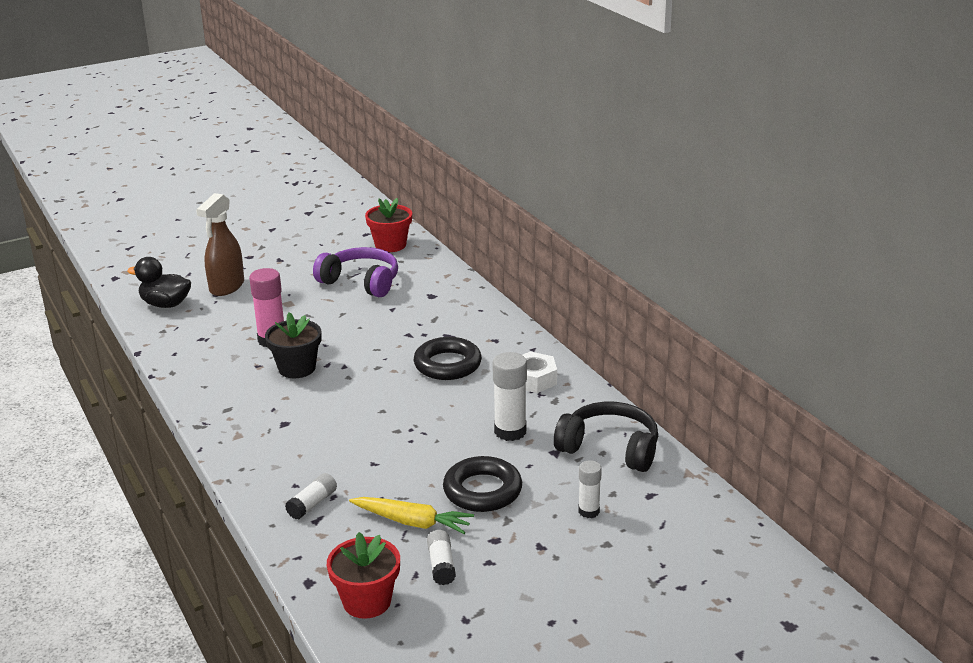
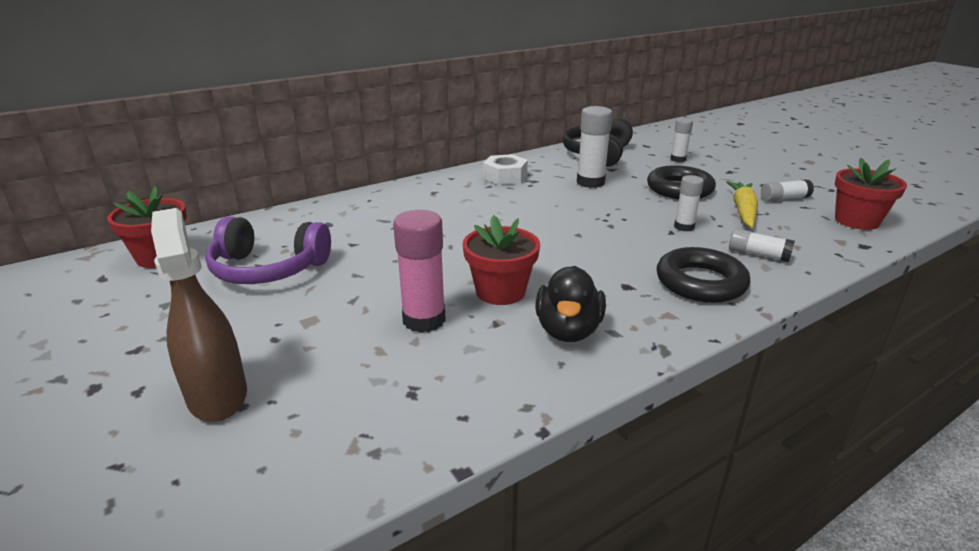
camera: 95 degrees left, 0 degrees up
black duck [127,257,191,308] -> black duck moved to [535,266,606,342]
brown spray bottle [196,193,244,296] -> brown spray bottle turned 135 degrees counterclockwise [151,208,247,422]
black flower pot [265,312,321,378] -> red flower pot [463,215,540,305]
purple headphones [313,247,398,297] -> purple headphones turned 105 degrees counterclockwise [205,216,331,284]
black ring [414,337,482,380] -> black ring moved to [657,247,750,303]
none -> white glue stick [674,175,704,231]

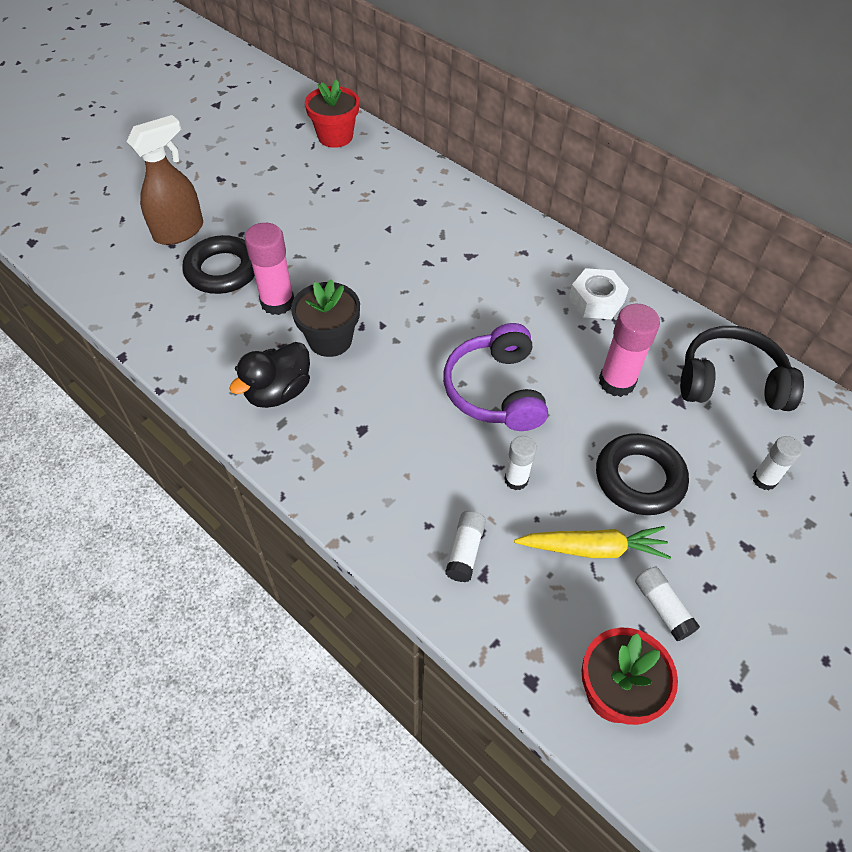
camera: 75 degrees right, 25 degrees up
purple headphones [205,216,331,284] -> purple headphones moved to [443,323,548,431]
red flower pot [463,215,540,305] -> black flower pot [291,279,360,357]
black duck [535,266,606,342] -> black duck turned 45 degrees counterclockwise [229,342,310,408]
white glue stick [577,106,613,188] -> pink glue stick [599,304,660,397]
black ring [657,247,750,303] -> black ring moved to [182,235,255,294]

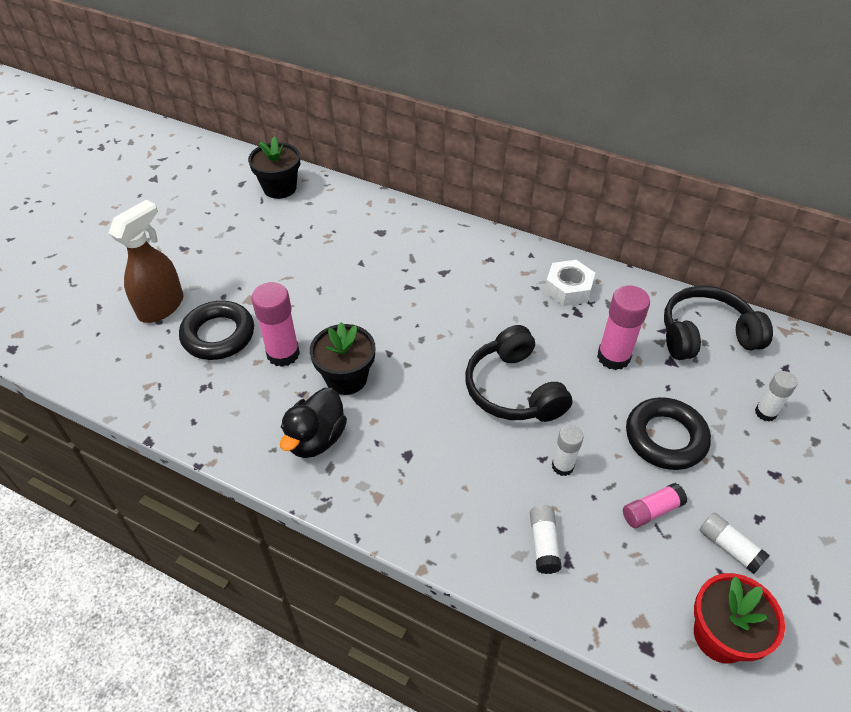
camera: 15 degrees left, 5 degrees down
red flower pot [305,79,359,148] -> black flower pot [248,137,300,199]
purple headphones [443,323,548,431] -> black headphones [465,325,572,422]
yellow carrot [514,526,671,559] -> pink glue stick [623,483,687,528]

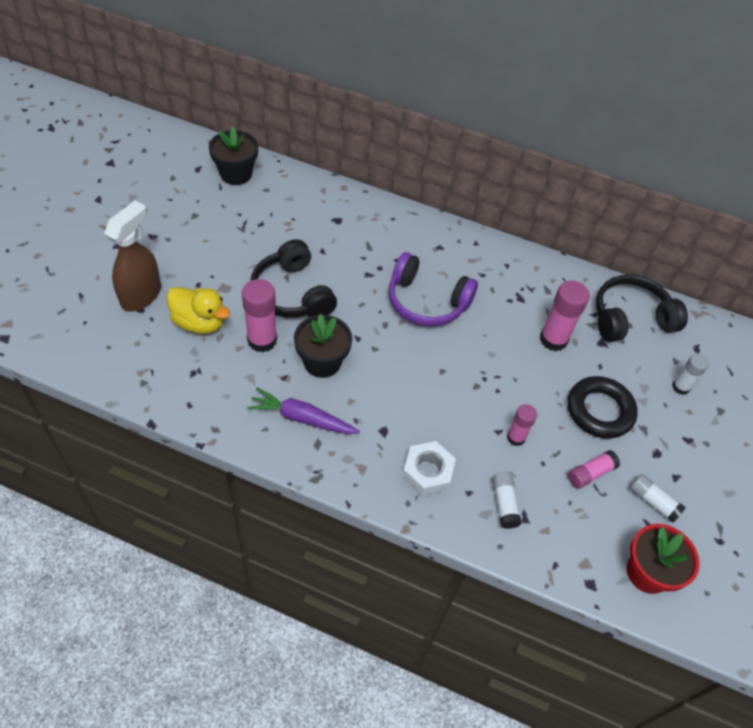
camera: 10 degrees left, 5 degrees up
black ring [179,301,254,360] -> yellow duck [167,287,230,334]
black duck [280,388,347,458] -> purple carrot [247,387,360,434]
black headphones [465,325,572,422] -> black headphones moved to [250,239,337,318]
white nut [544,260,595,306] -> white nut moved to [402,441,456,497]
white glue stick [552,425,584,476] -> pink glue stick [507,404,537,446]
none -> purple headphones [389,252,478,327]

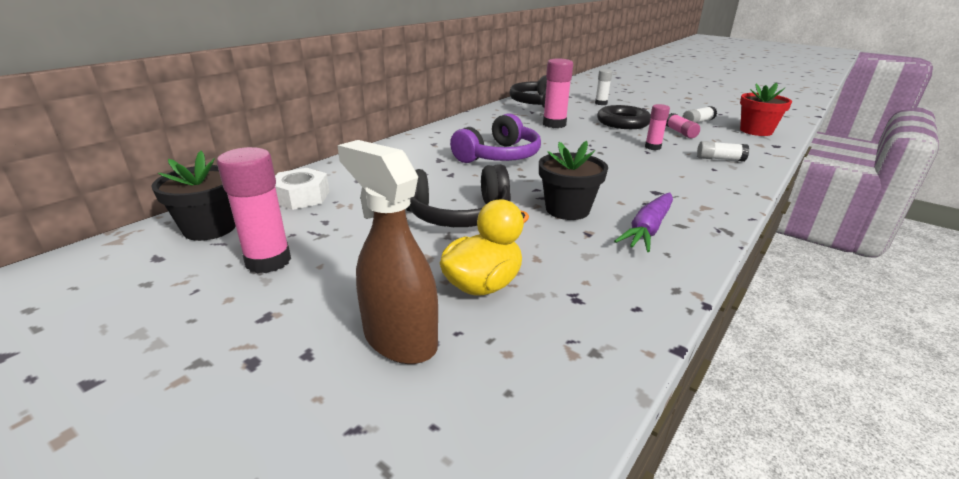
camera: 70 degrees left, 25 degrees down
pink glue stick [242,279,277,352] -> pink glue stick moved to [217,147,291,273]
white nut [402,441,456,497] -> white nut moved to [275,168,329,210]

